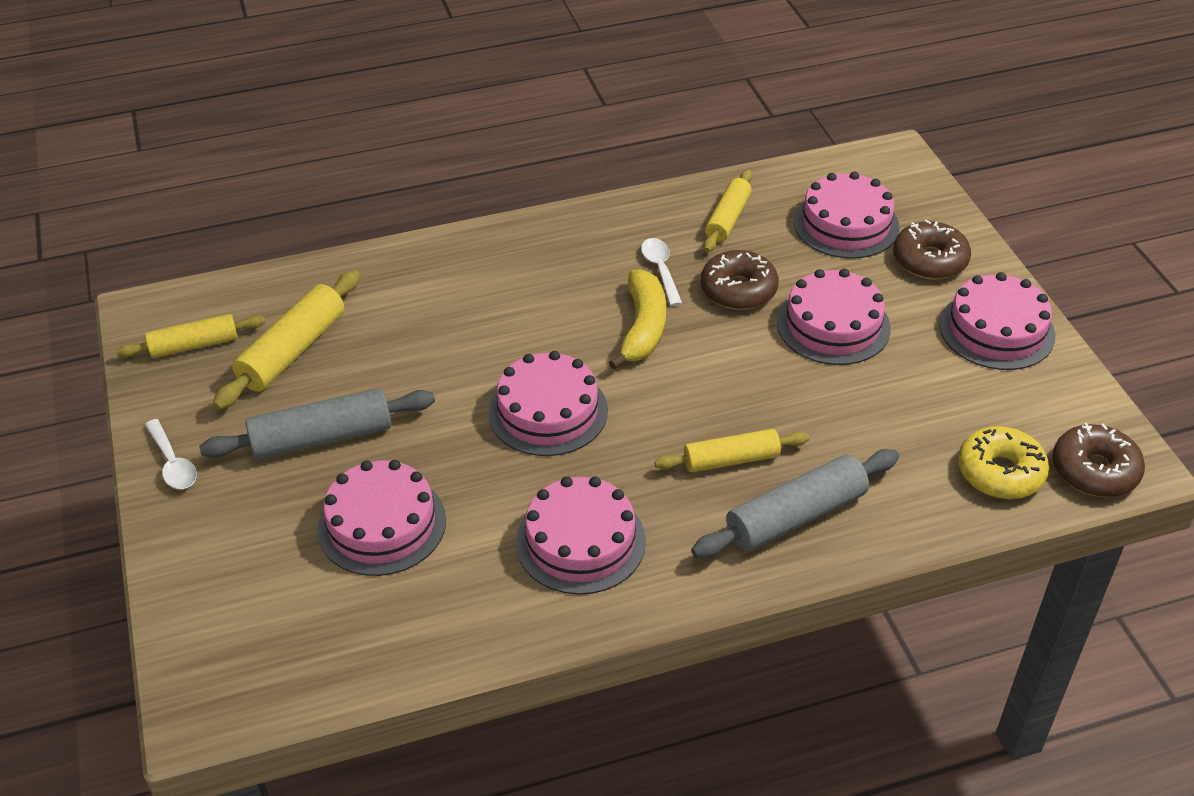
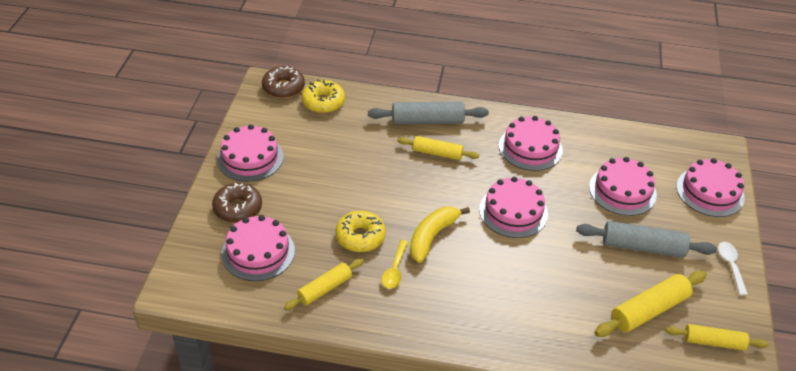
camera: 155 degrees left, 0 degrees up
white spoon [641,238,682,306] -> yellow spoon [381,240,408,289]
brown donut [701,250,779,310] -> yellow donut [335,211,386,252]
pink cake [777,269,891,365] -> pink cake moved to [676,158,745,217]

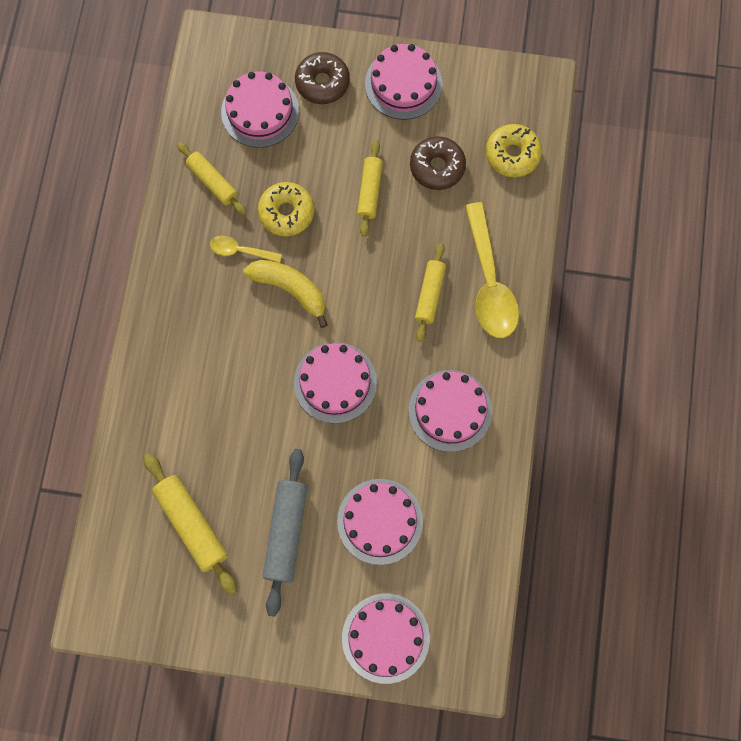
camera: 90 degrees right, 30 degrees up
brown donut [262,66,305,98] -> brown donut moved to [410,136,466,190]
grey rolling pin [368,102,489,124] -> yellow spoon [465,202,519,338]
yellow rolling pin [665,324,768,351] -> yellow rolling pin moved to [357,140,383,237]
white spoon [718,242,748,295] -> none

